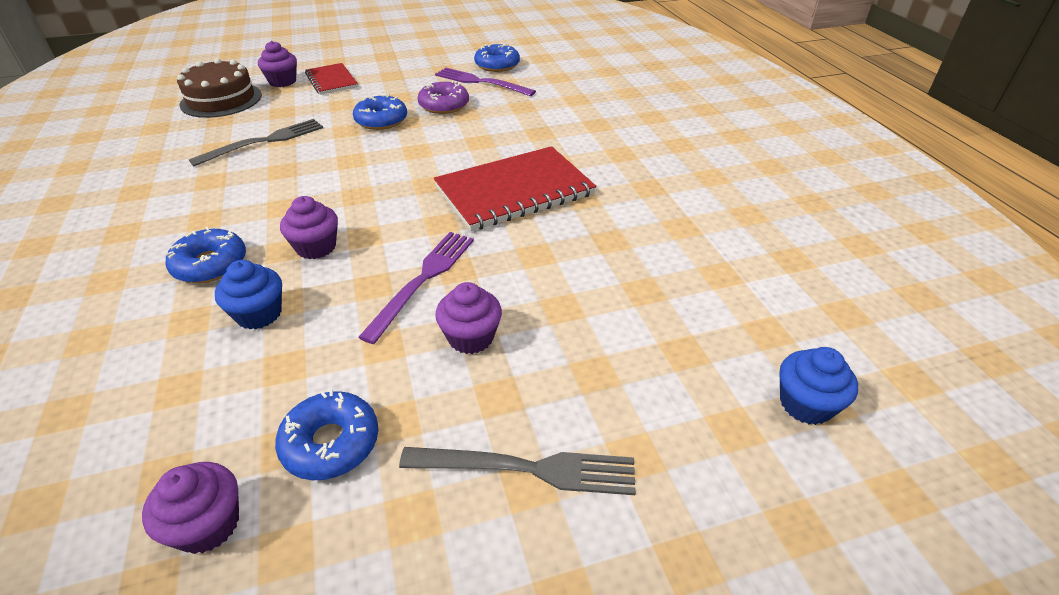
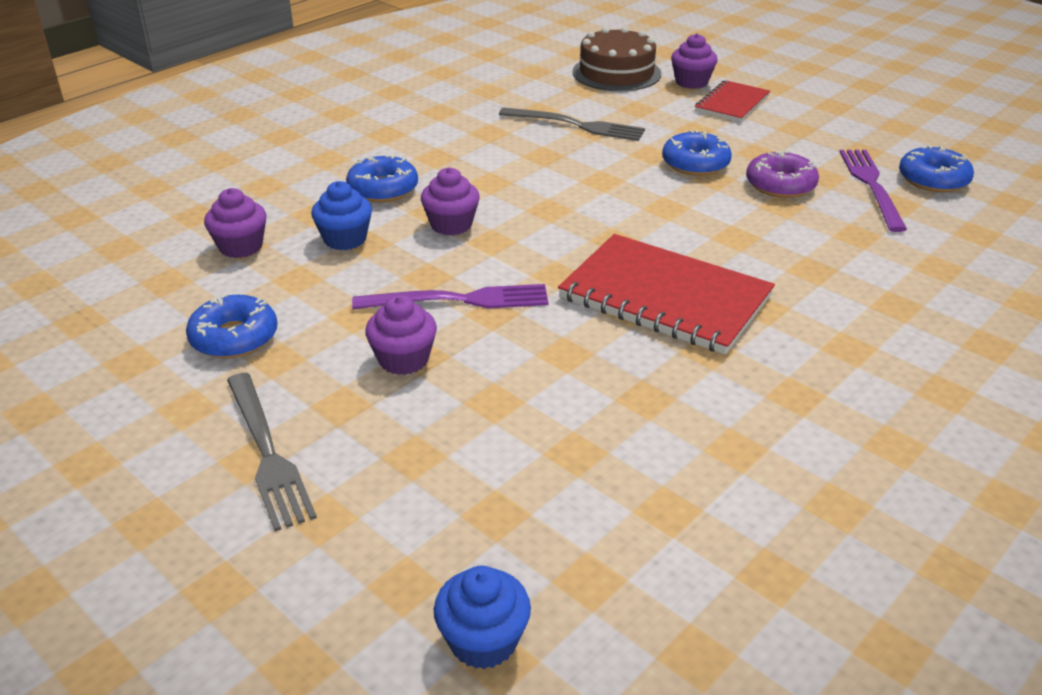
camera: 60 degrees right, 5 degrees down
purple cupcake [142,462,239,554] -> purple cupcake moved to [204,188,267,258]

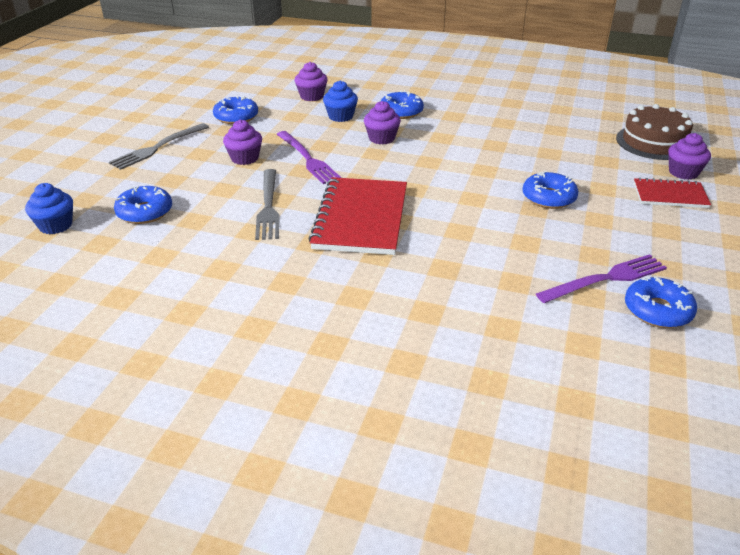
camera: 65 degrees right, 0 degrees up
grey fork [499,107,645,141] -> grey fork moved to [255,169,280,240]
purple donut [746,151,819,198] -> none
none -> blue donut [114,186,172,224]

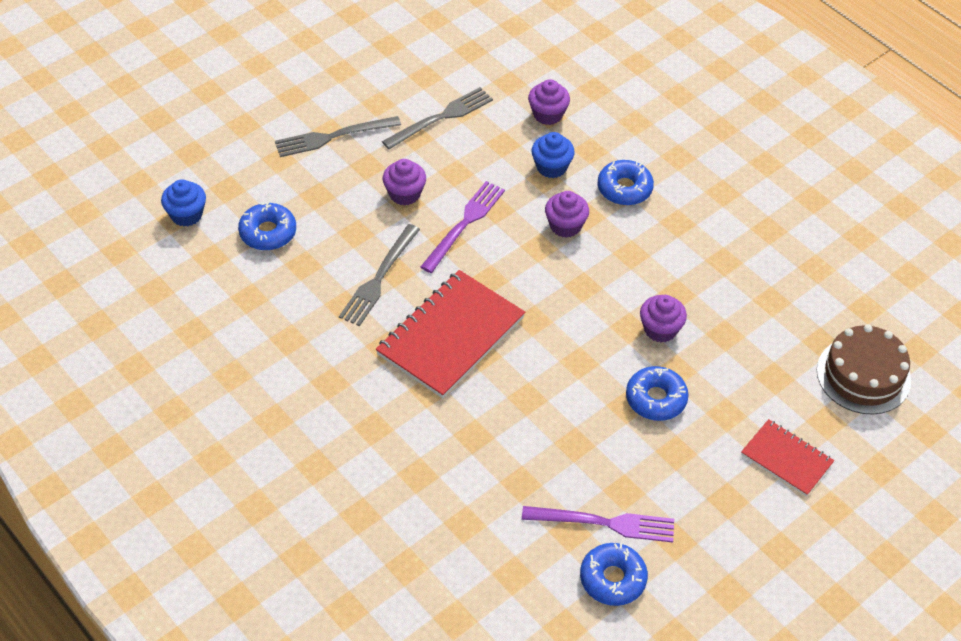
camera: 30 degrees right, 15 degrees up
blue donut [213,96,258,124] -> grey fork [382,87,493,149]
purple fork [277,131,341,184] -> purple fork turned 150 degrees counterclockwise [421,181,505,273]
purple cupcake [668,133,711,180] -> purple cupcake moved to [640,295,687,343]

